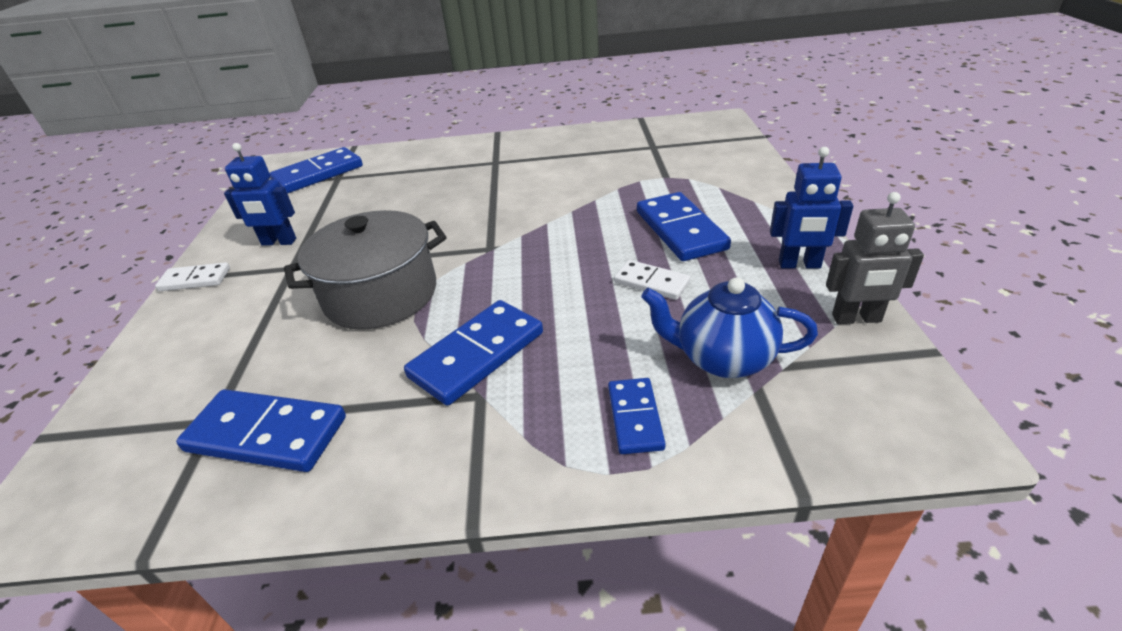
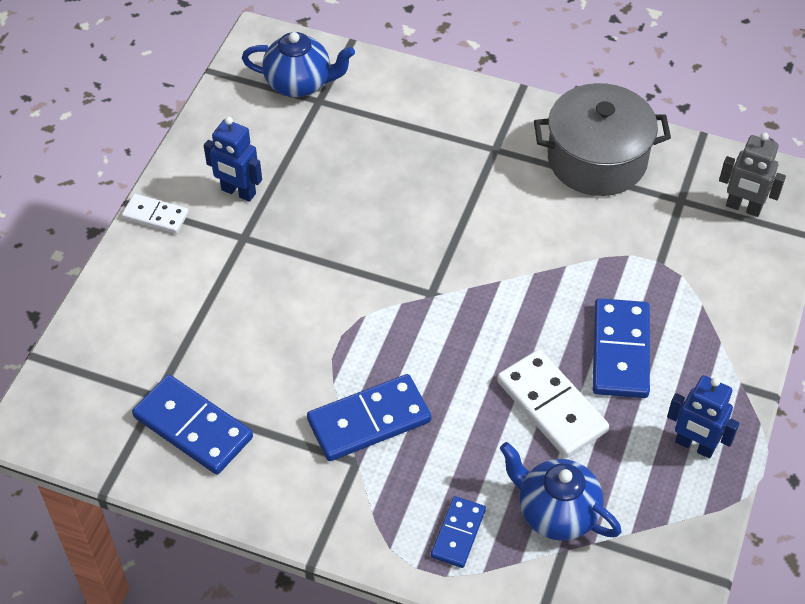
camera: 20 degrees right, 15 degrees up
blue domino [270,147,363,193] -> blue teapot [242,32,355,97]
grey pot [284,210,446,330] -> grey pot moved to [534,83,671,196]
white domino [614,260,690,300] -> white domino [497,349,609,458], size x1.70
grey robot [826,192,924,324] -> grey robot moved to [719,132,786,217]

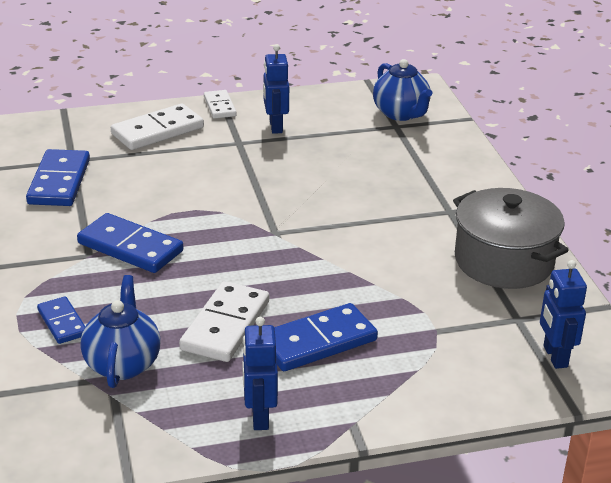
camera: 55 degrees right, 20 degrees down
blue domino [431,496,486,568] -> blue domino turned 75 degrees clockwise [37,296,85,344]
grey robot [719,132,786,217] -> blue robot [540,260,587,369]
none -> white domino [111,104,204,150]

